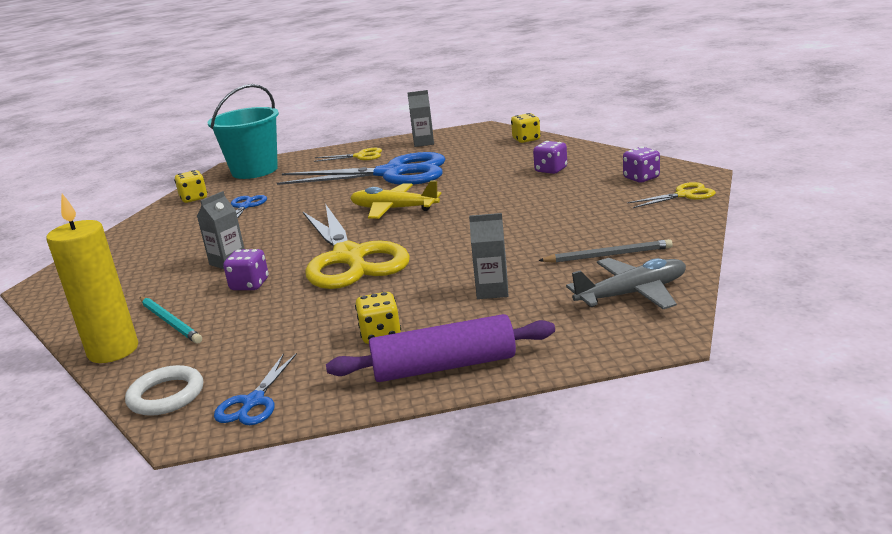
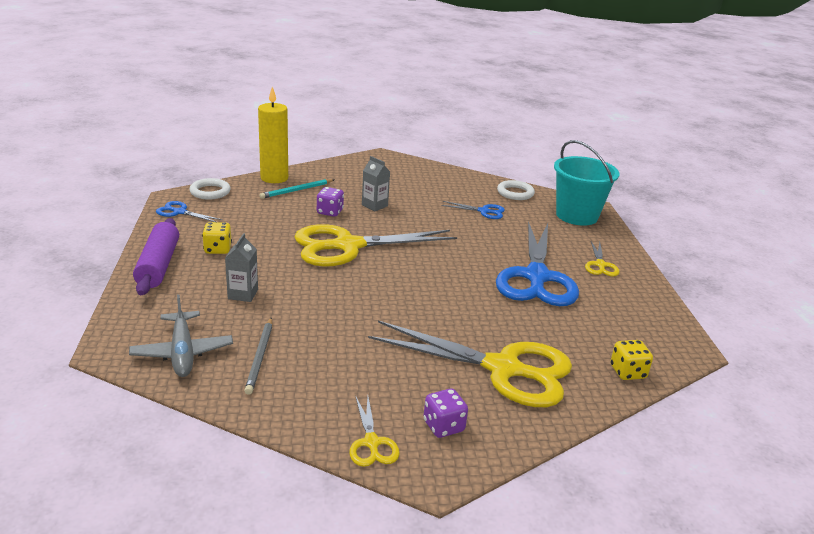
camera: 90 degrees right, 5 degrees up
yellow dice [174,170,207,203] -> white ring [497,180,535,200]
yellow plane [350,181,442,219] -> none
grey carton [407,90,434,147] -> none
purple dice [533,141,567,174] -> yellow scissors [368,321,572,407]

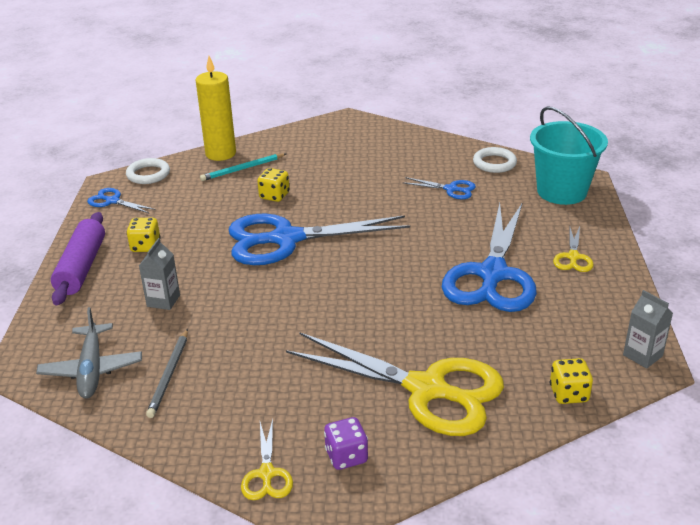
camera: 10 degrees right, 5 degrees up
yellow scissors [294,224,457,267] -> blue scissors [228,213,410,265]
purple dice [317,187,344,217] -> yellow dice [257,168,290,202]
grey carton [362,156,390,211] -> grey carton moved to [623,290,673,369]

